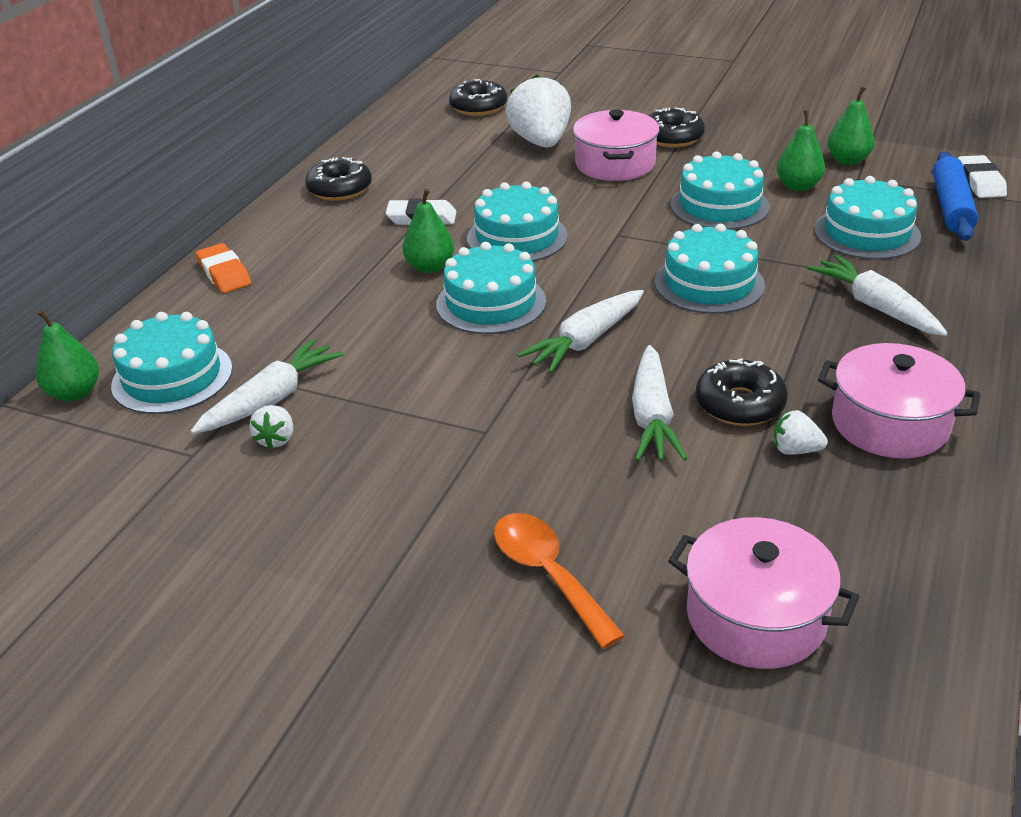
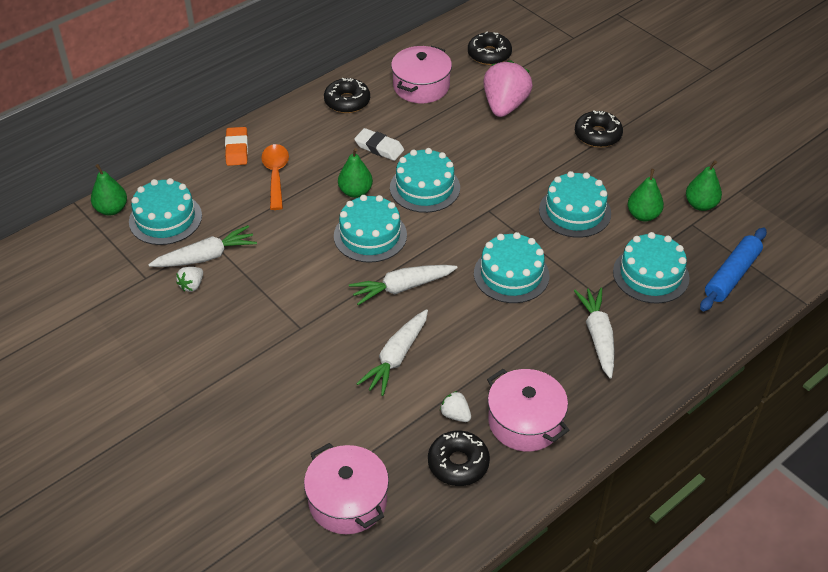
camera: 25 degrees right, 10 degrees up
orange spoon [494,513,625,649] -> orange spoon moved to [261,144,289,210]
white strawberry [506,74,571,147] -> pink strawberry [484,60,533,117]
pink pot [573,110,659,181] -> pink pot moved to [391,46,452,103]
black donut [696,358,788,426] -> black donut moved to [428,430,490,486]
white eraser [958,155,1007,198] -> none

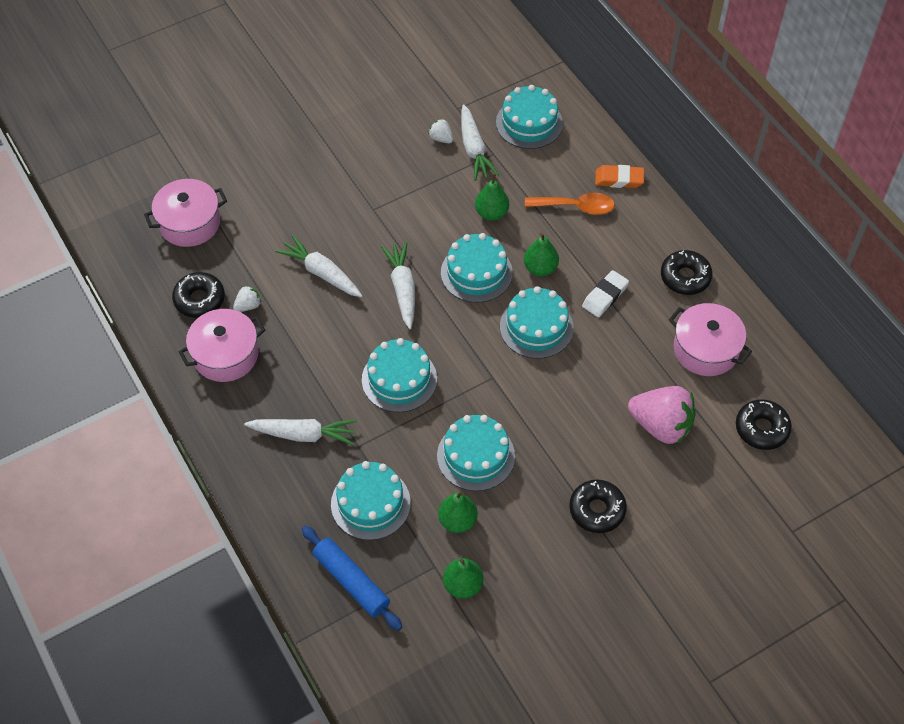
camera: 100 degrees right, 10 degrees up
green pear [91,164,127,216] -> green pear moved to [475,173,509,221]

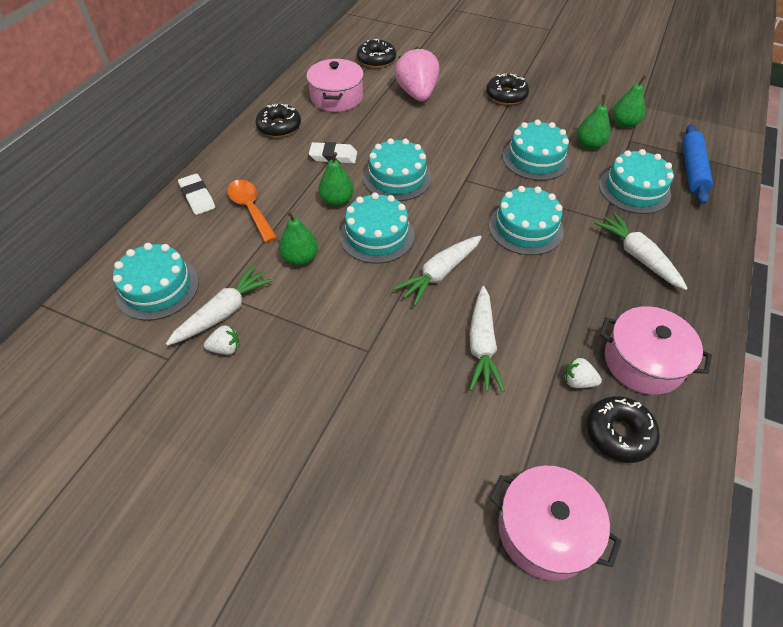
camera: 125 degrees left, 5 degrees down
white strawberry [428,119,454,143] -> white strawberry turned 105 degrees counterclockwise [204,325,239,355]
orange eraser [595,165,644,188] -> white eraser [178,173,215,215]

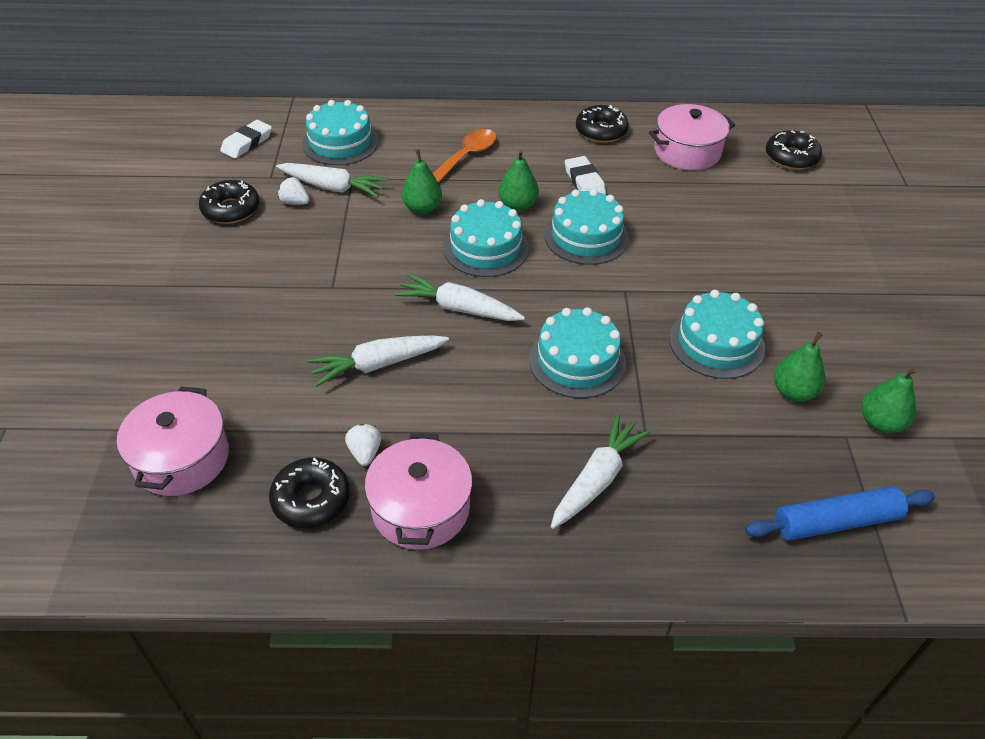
camera: 65 degrees right, 5 degrees down
white eraser [178,173,215,215] -> white eraser moved to [220,120,272,159]
white strawberry [204,325,239,355] -> white strawberry turned 150 degrees clockwise [278,177,310,205]
pink strawberry [395,47,439,101] -> none
black donut [486,73,529,105] -> black donut moved to [199,180,259,224]
turquoise cake [599,149,674,214] -> none

